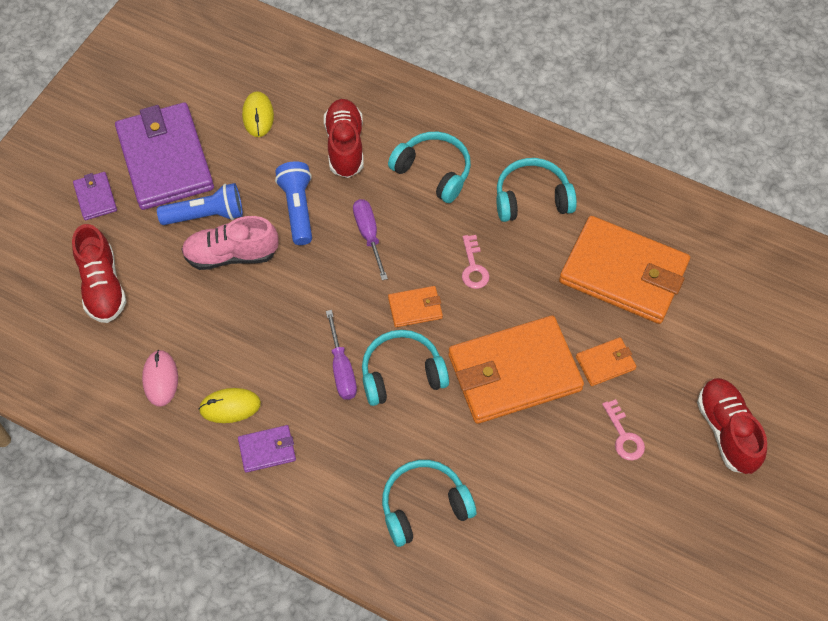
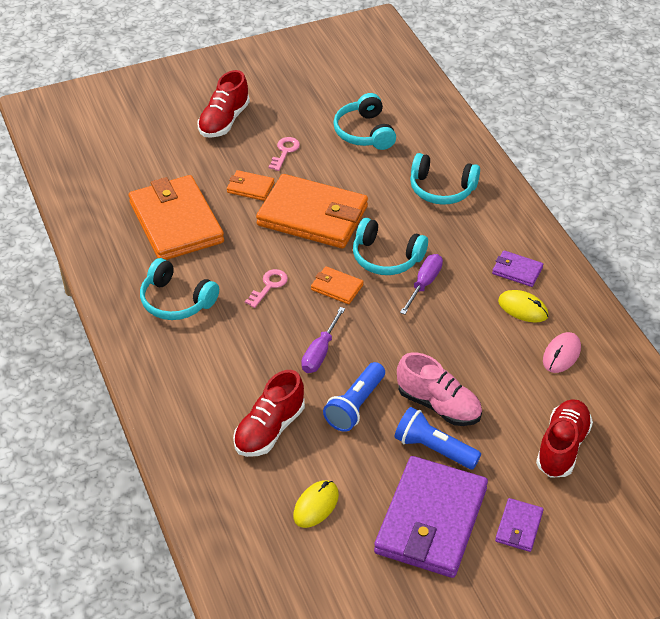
camera: 140 degrees left, 15 degrees down
turquoise headphones [388,132,471,203] -> turquoise headphones moved to [333,93,396,150]

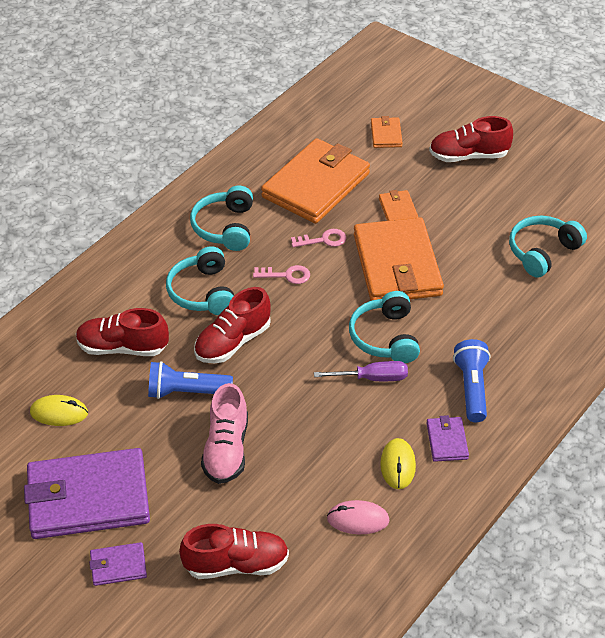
camera: 60 degrees right, 0 degrees up
pink key [269,137,300,171] -> pink key moved to [291,229,346,247]
purple screwdriver [301,307,345,373] -> red shoe [194,287,271,363]
orange wallet [311,266,363,304] -> orange wallet moved to [371,116,403,148]
blue flashlight [394,407,481,469] -> blue flashlight moved to [453,339,490,422]
turquoise headphones [410,153,480,205] -> turquoise headphones moved to [166,246,234,315]

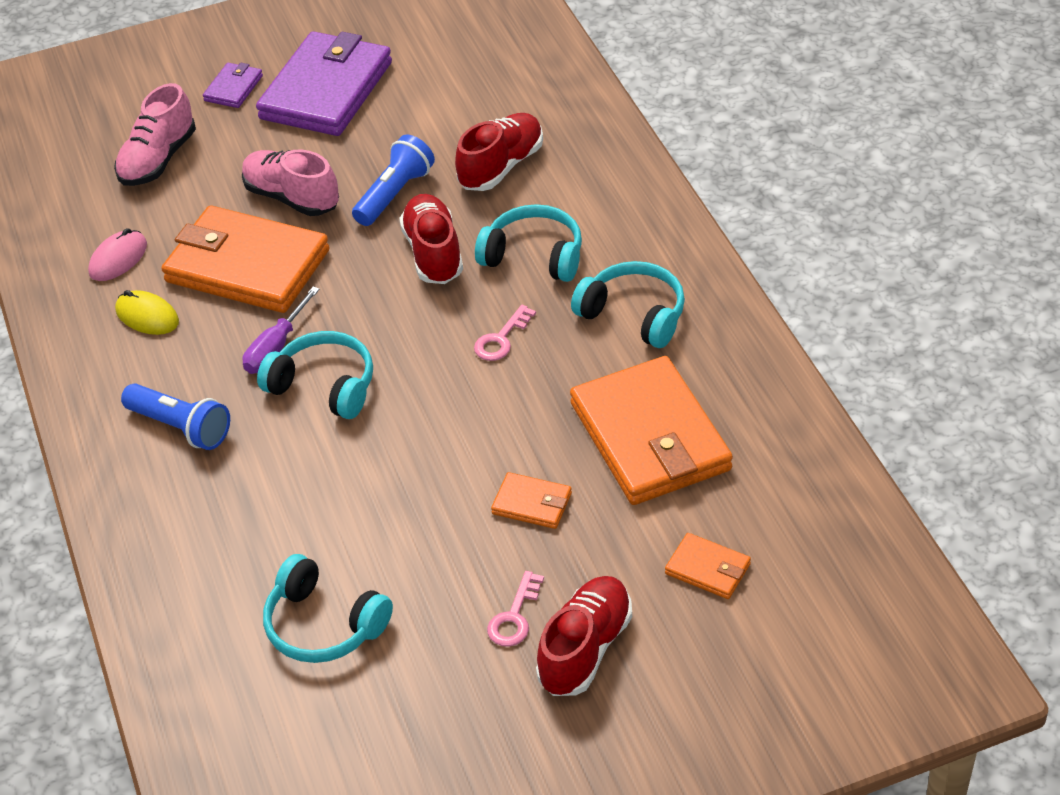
camera: 125 degrees right, 0 degrees up
yellow mouse [30,395,88,426] -> none
red shoe [179,524,289,579] -> pink shoe [114,83,196,186]
pink key [291,229,346,247] -> pink key moved to [487,571,544,647]
orange wallet [354,217,444,301] -> orange wallet moved to [161,205,330,313]
purple wallet [426,415,469,462] -> none
turquoise headphones [509,216,587,277] -> turquoise headphones turned 135 degrees clockwise [263,554,393,663]

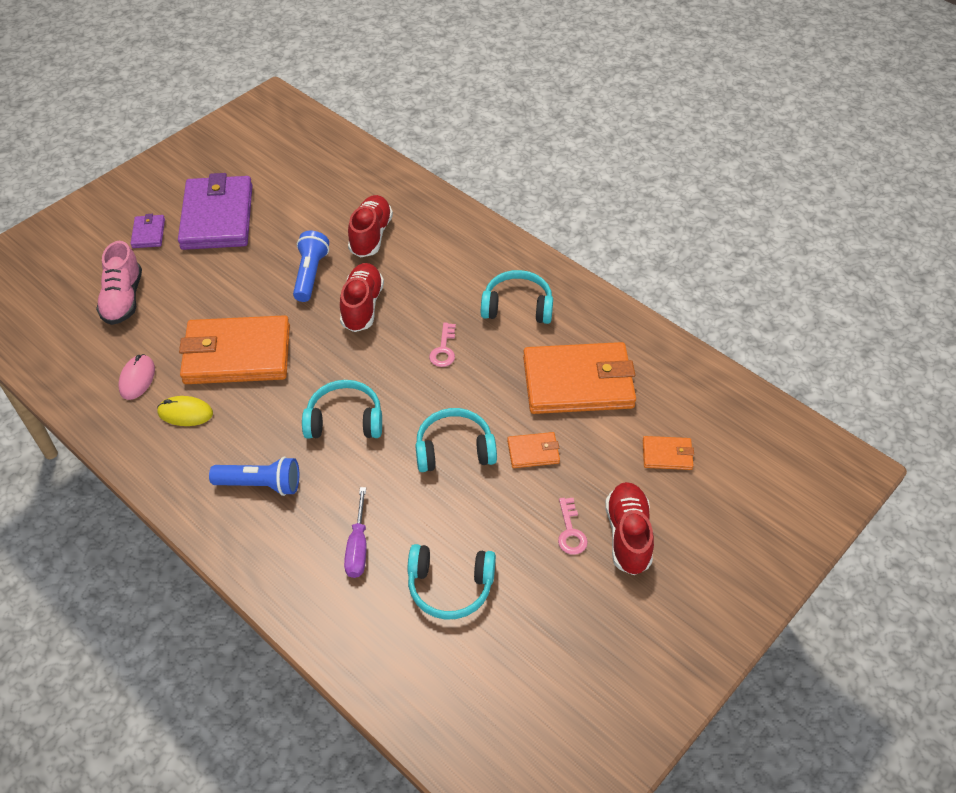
camera: 30 degrees left, 5 degrees up
pink shoe [242,150,339,216] -> none
purple screwdriver [243,286,320,374] -> purple screwdriver moved to [344,487,367,578]
red shoe [399,194,463,284] -> red shoe turned 45 degrees clockwise [340,263,384,332]
turquoise headphones [475,204,582,282] -> turquoise headphones moved to [415,408,497,472]
orange wallet [570,356,733,505] -> orange wallet turned 45 degrees counterclockwise [523,342,636,414]

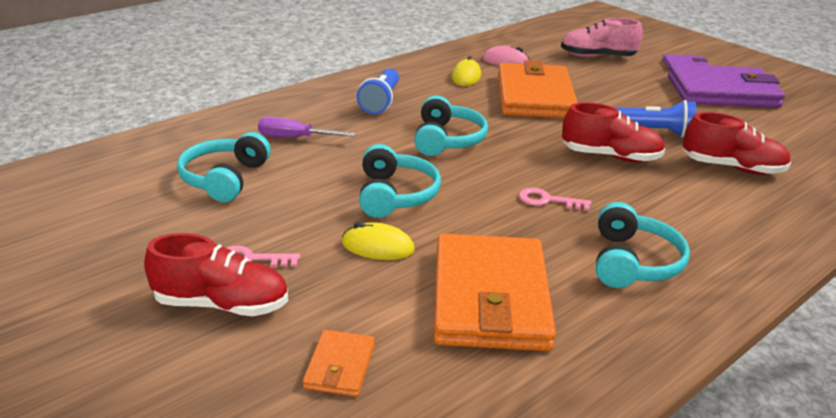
camera: 95 degrees right, 20 degrees down
orange wallet [507,432,560,468] -> yellow mouse [342,222,415,260]

